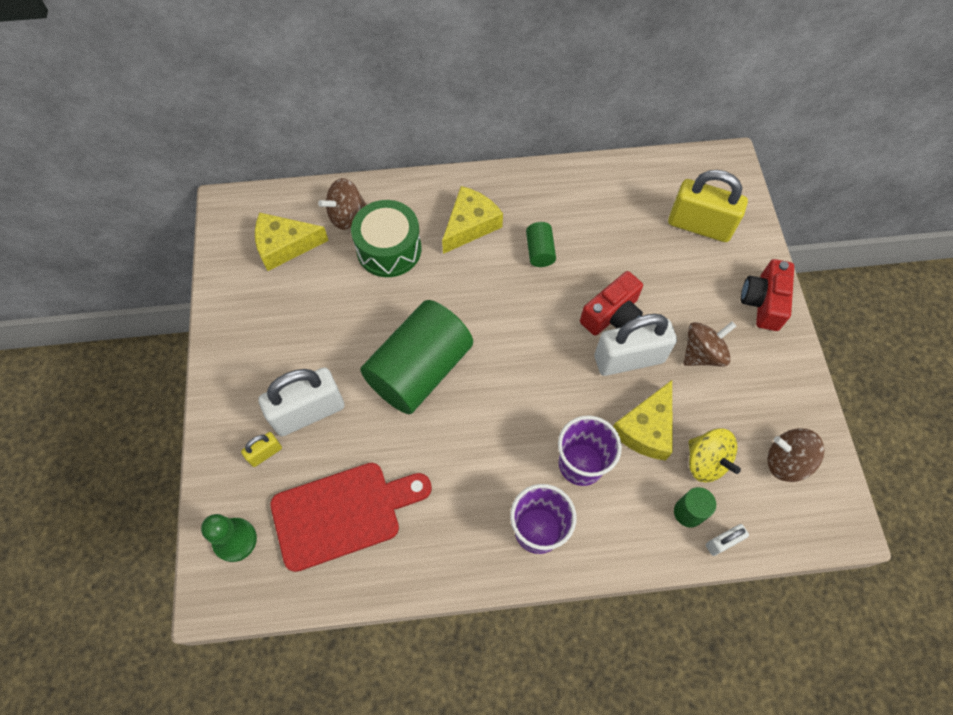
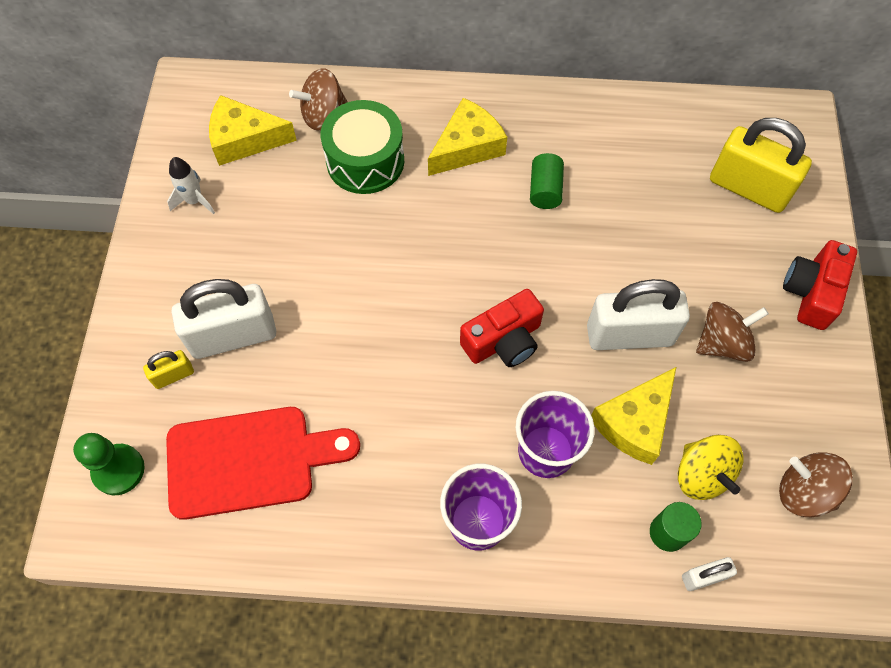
camera: 10 degrees right, 0 degrees up
green cylinder [360,300,473,414] -> none
red camera [580,271,643,336] -> red camera moved to [460,289,544,367]
none -> white rocket [167,157,215,214]

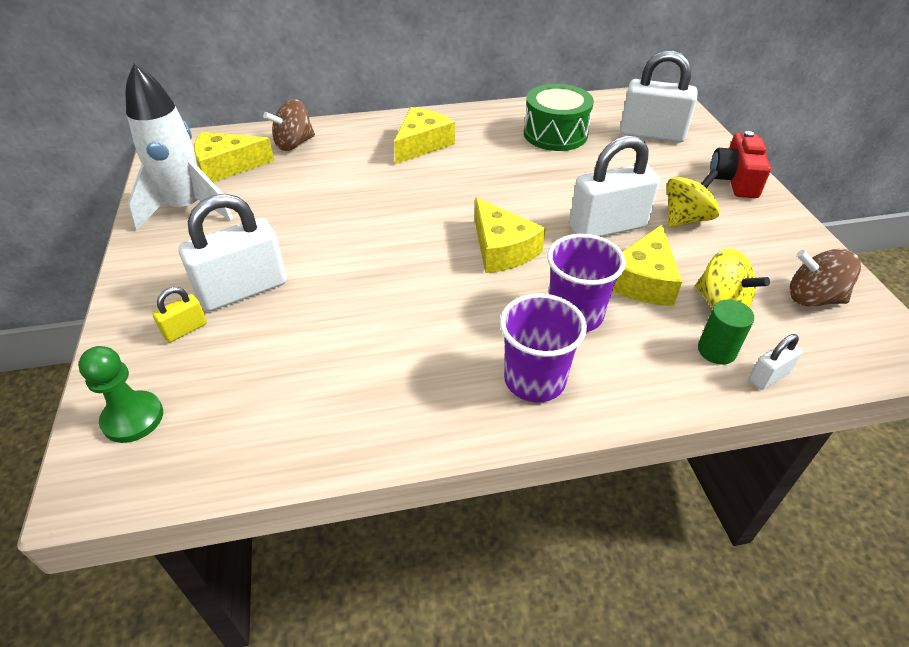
camera: 15 degrees left, 20 degrees down
red cutting board [166,407,360,520] -> none
white rocket [167,157,215,214] -> white rocket [126,63,233,230], size x2.16
green drum [321,100,404,194] -> green drum moved to [524,84,594,151]
red camera [460,289,544,367] -> yellow cheese [475,197,546,273]
green cylinder [530,153,564,209] -> none
brown spinning top [696,302,769,362] -> yellow spinning top [667,169,720,228]
yellow padlock [710,118,812,213] -> white padlock [620,50,697,143]

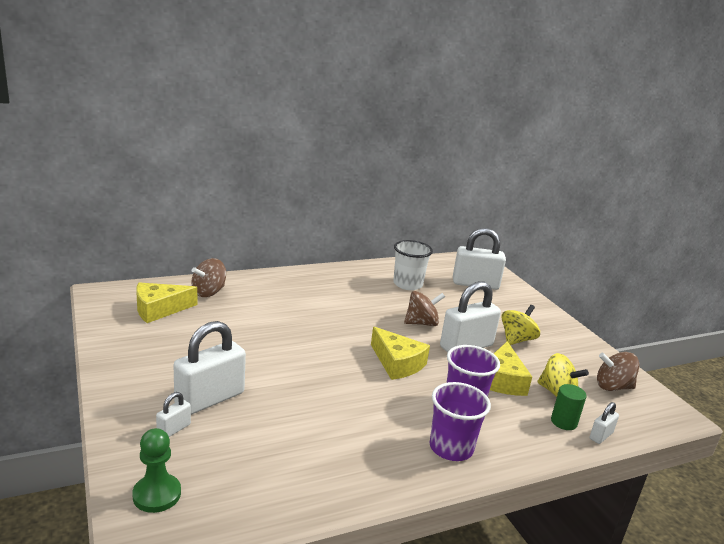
camera: 15 degrees left, 20 degrees down
white rocket [126,63,233,230] -> none
yellow padlock [152,287,207,342] -> white padlock [156,392,191,437]
yellow cheese [394,107,455,164] -> none
green drum [524,84,594,151] -> white cup [393,240,433,290]
red camera [710,131,771,198] -> none
none -> brown spinning top [404,291,445,326]

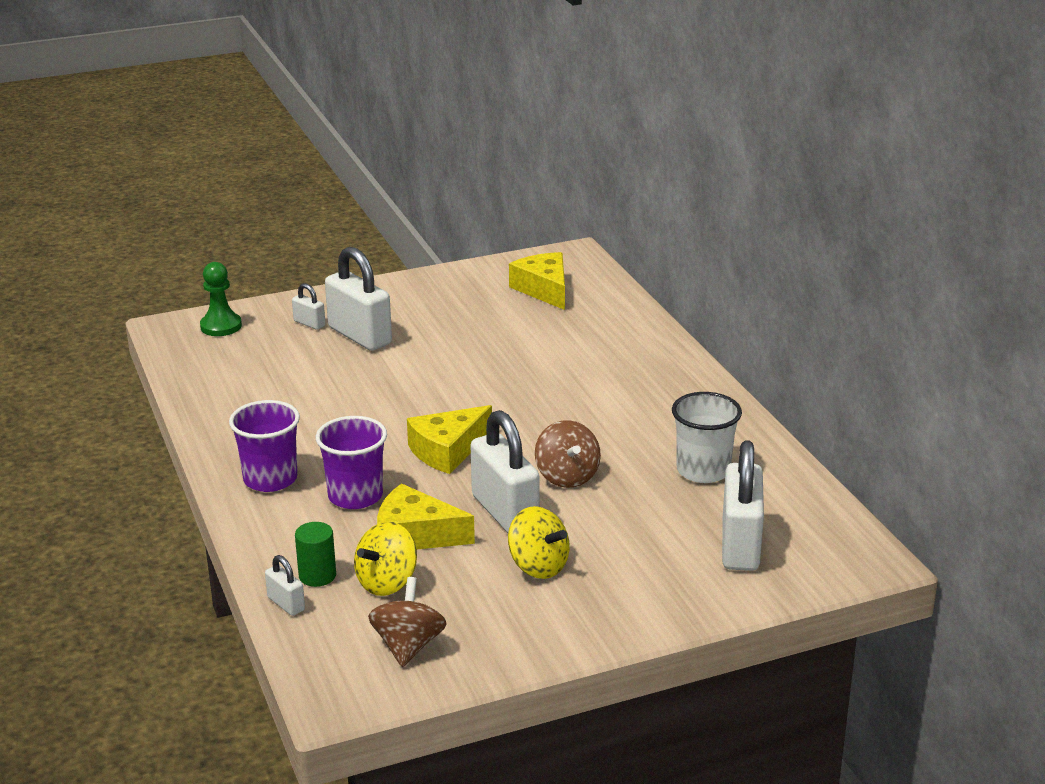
camera: 95 degrees right, 5 degrees up
brown spinning top [191,258,226,297] -> none

